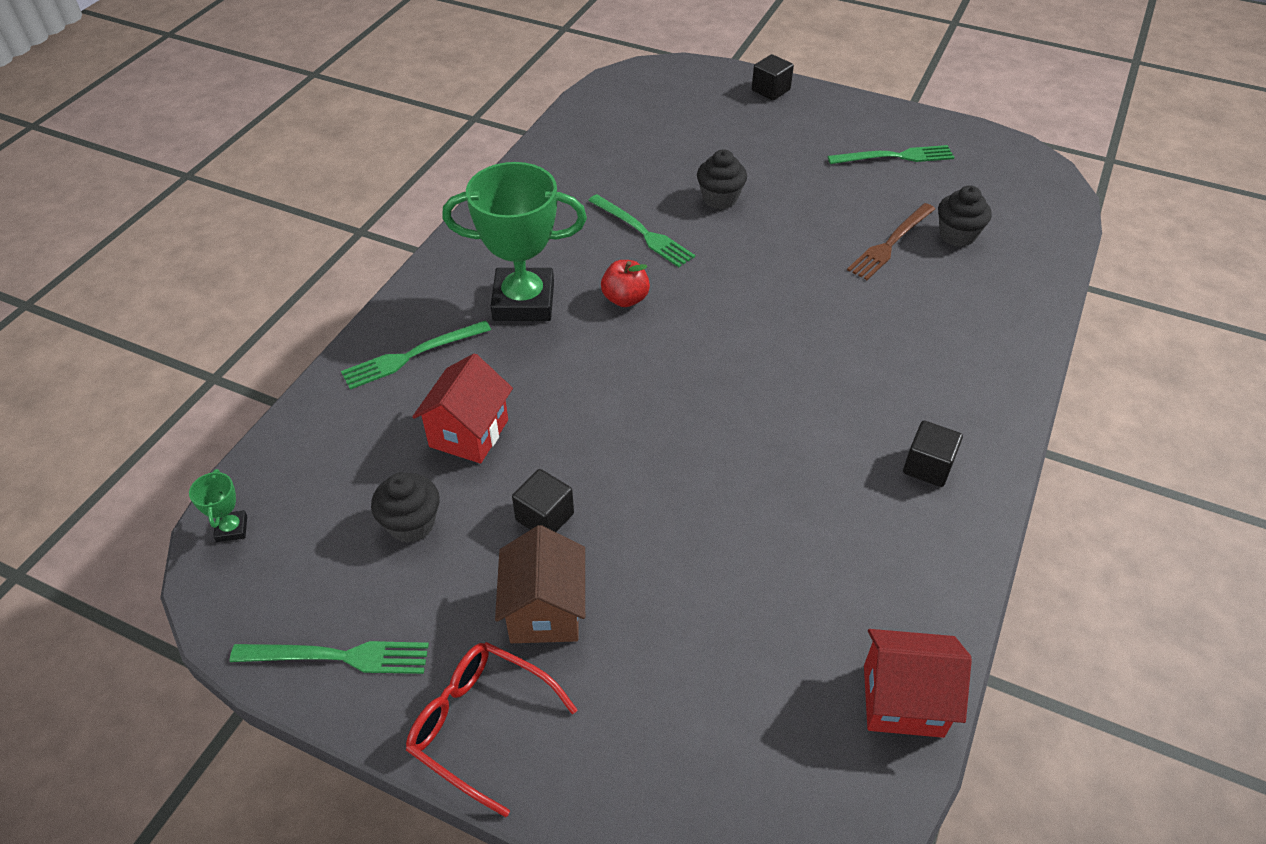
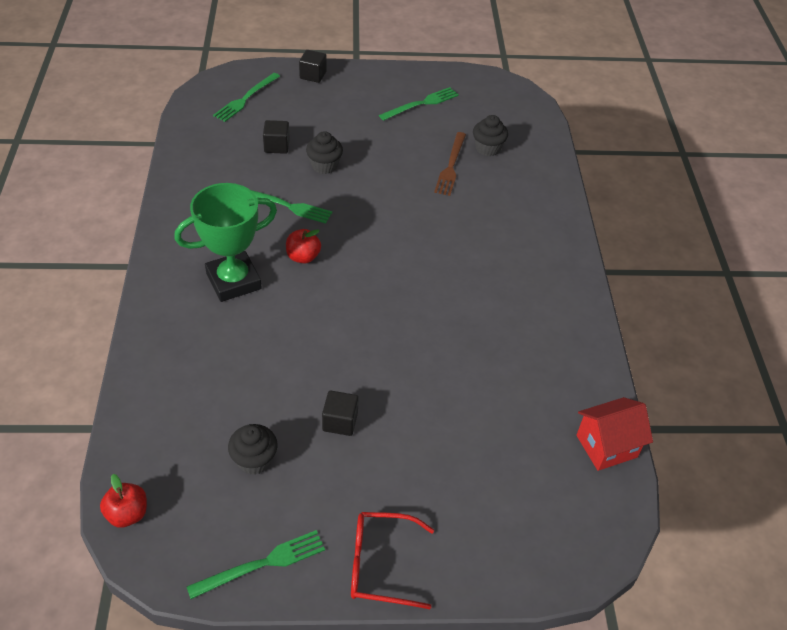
camera: 30 degrees left, 0 degrees up
green trophy [189,469,247,542] -> red apple [100,474,147,528]
green fork [341,320,491,389] -> green fork moved to [213,73,280,122]
red house [412,353,513,464] -> none
brown house [495,525,585,643] -> none
black cube [903,421,963,487] -> black cube moved to [263,120,290,154]

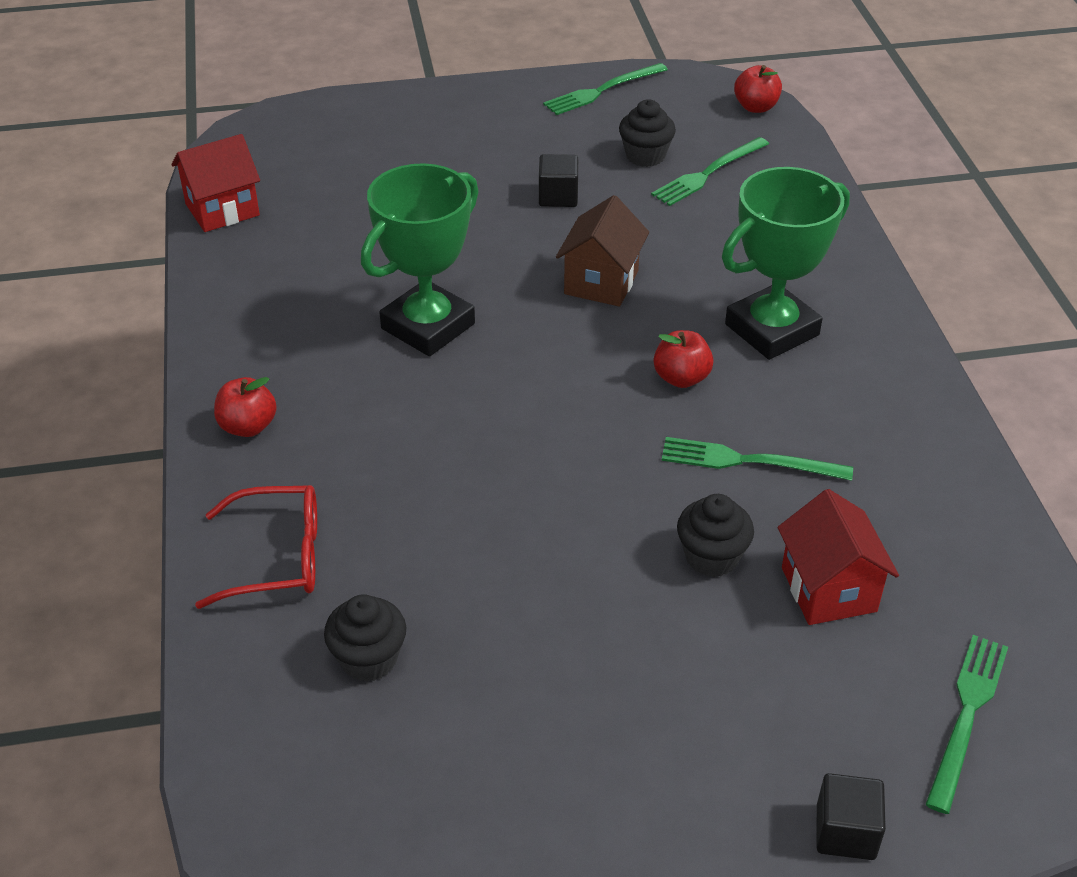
camera: 175 degrees right, 5 degrees down
black cube [263,120,290,154] -> red house [778,489,899,625]
red glasses [351,512,434,609] -> red glasses moved to [195,485,317,609]
green fork [379,87,459,121] -> green fork moved to [651,137,769,206]
brown fork [434,132,466,196] -> none
none -> red apple [214,377,277,437]
none -> green trophy [361,163,479,356]
none -> brown house [556,195,649,307]

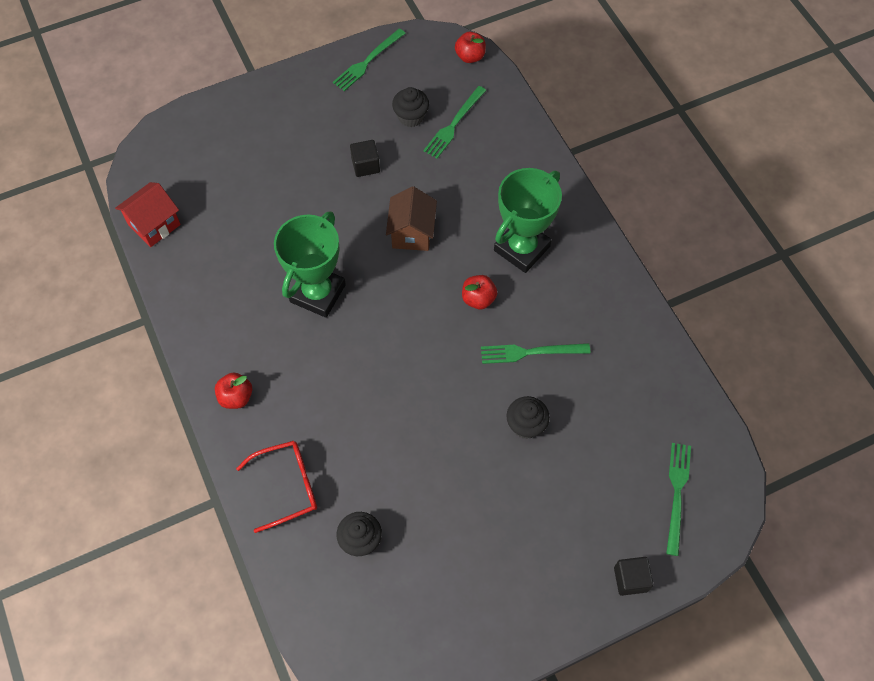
camera: 15 degrees left, 20 degrees up
red house [778,489,899,625] -> none

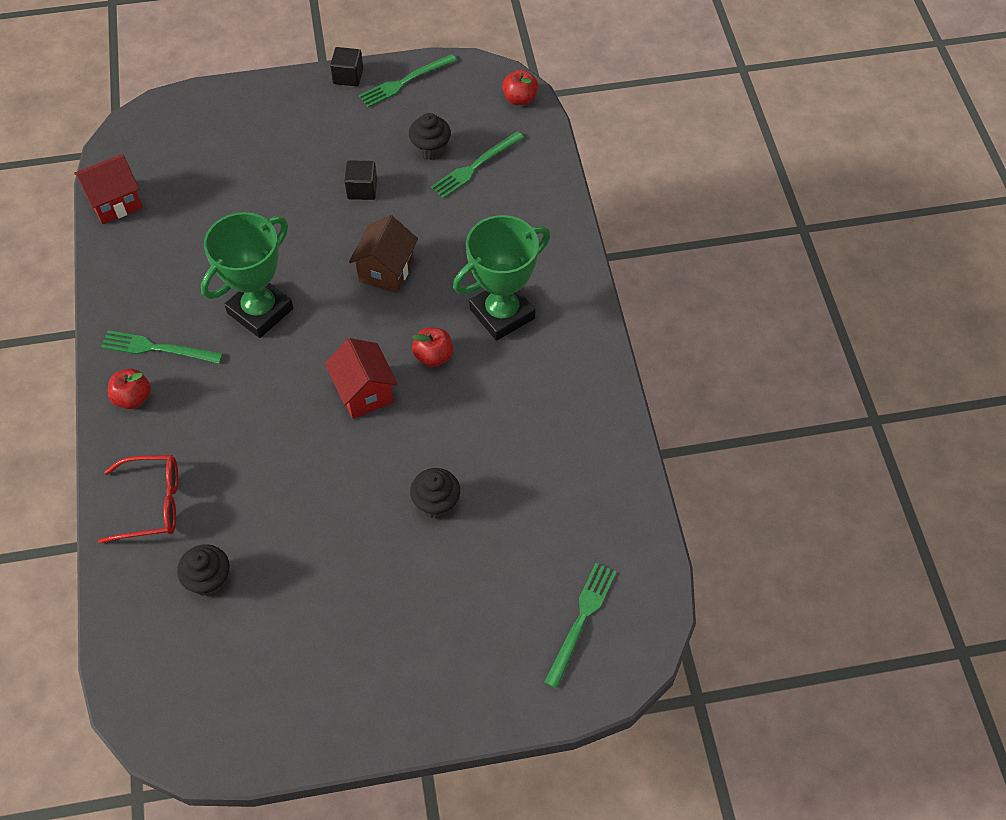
camera: 15 degrees right, 5 degrees down
green fork [481,343,590,364] -> green fork moved to [101,330,223,364]
black cube [614,557,654,596] -> black cube moved to [330,47,363,87]
none -> red house [325,338,398,419]

